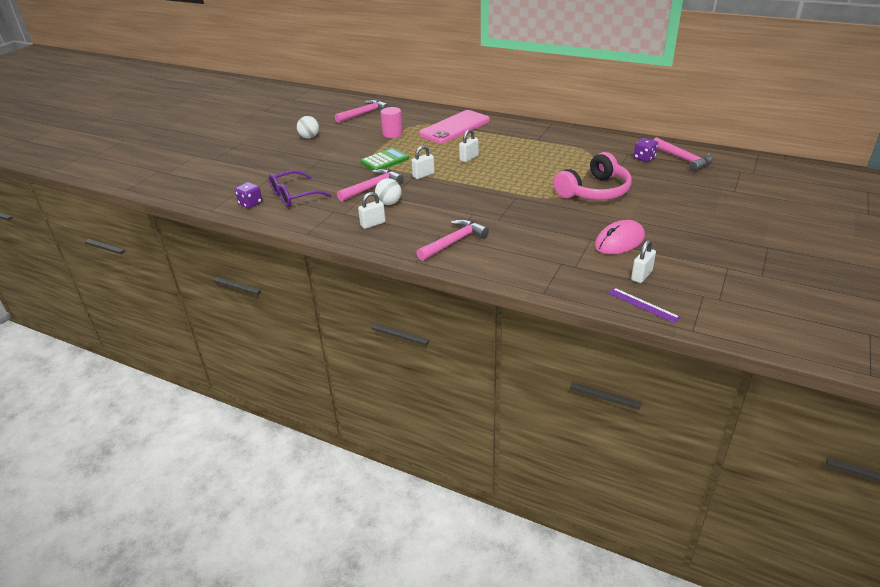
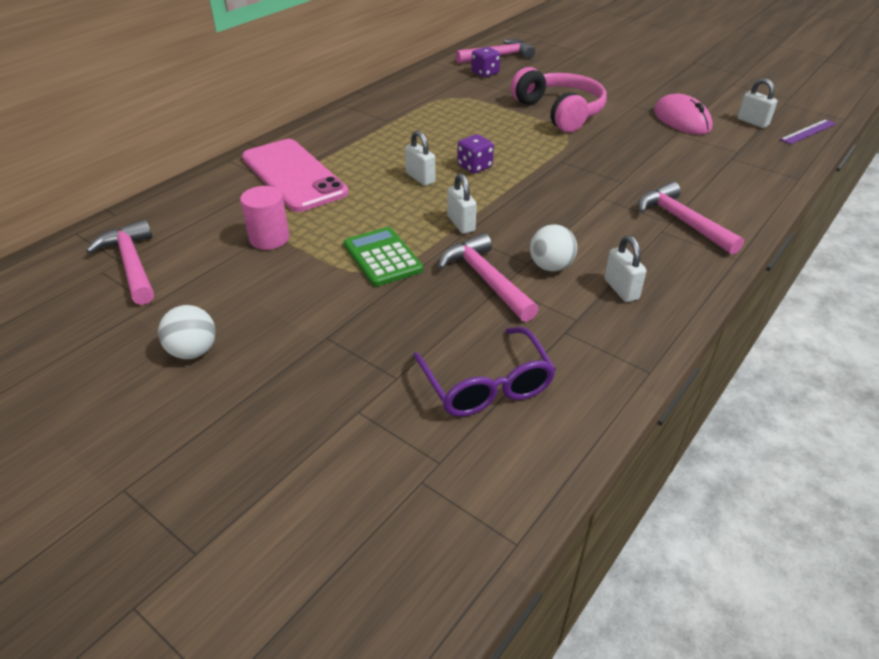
camera: 80 degrees left, 5 degrees up
purple dice [235,182,262,209] -> purple dice moved to [457,134,494,174]

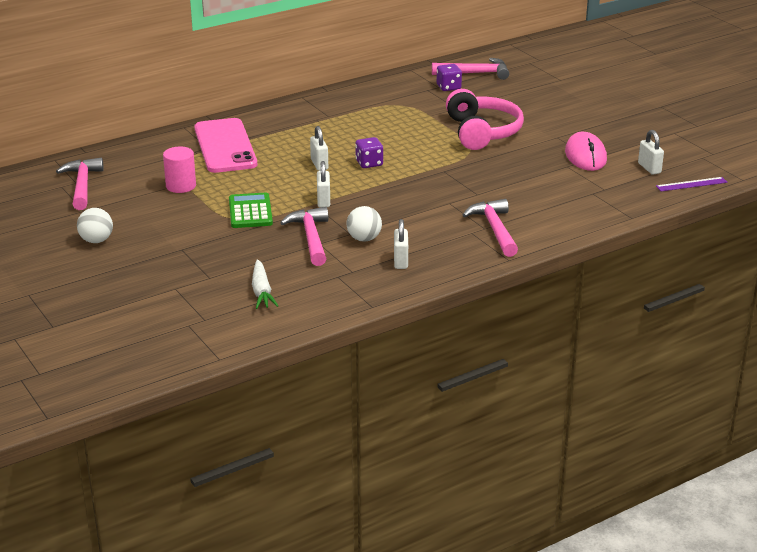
camera: 20 degrees right, 10 degrees down
purple glasses [413,327,556,416] -> white carrot [252,259,278,309]

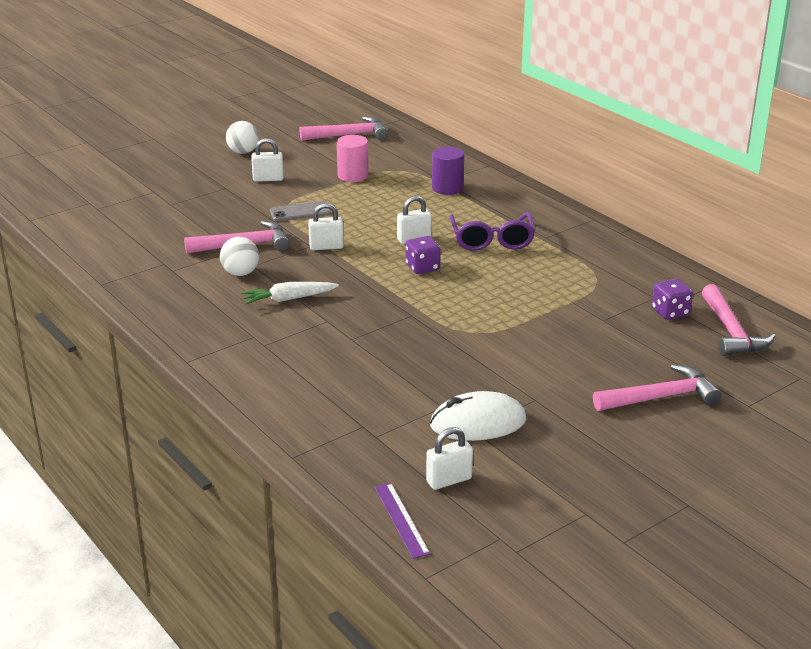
camera: 85 degrees right, 0 degrees up
pink phone [194,118,257,173] -> purple cylinder [432,146,464,195]
green calculator [229,193,273,228] -> grey phone [270,201,331,221]
white carrot [252,259,278,309] -> white carrot moved to [241,282,339,304]
white padlock [394,219,408,269] -> white padlock moved to [251,138,284,182]
pink headphones [446,89,524,150] -> none
pink hammer [463,199,518,257] -> pink hammer moved to [593,364,722,411]
pink mouse [565,132,607,171] -> white mouse [430,391,526,441]
none -> purple glasses [449,212,535,251]

